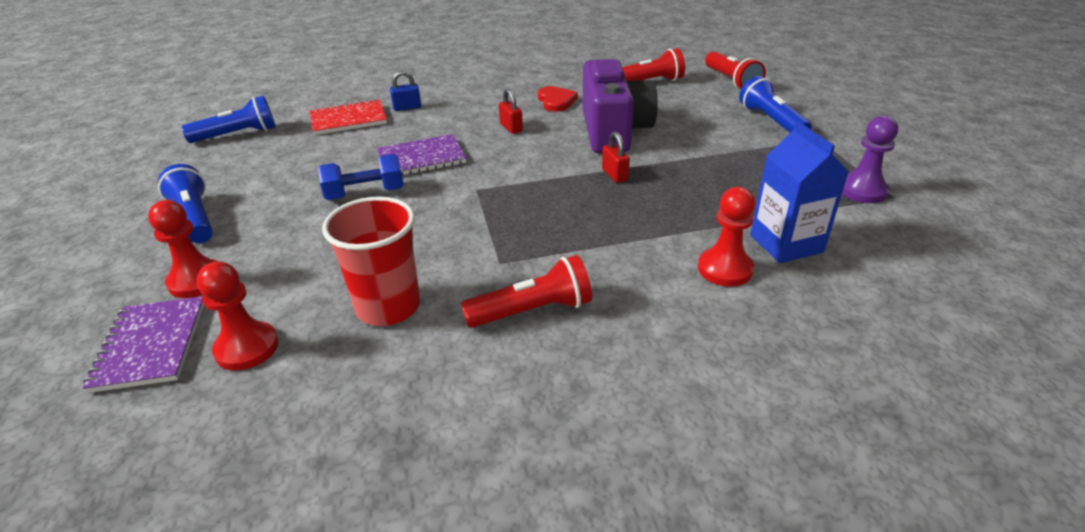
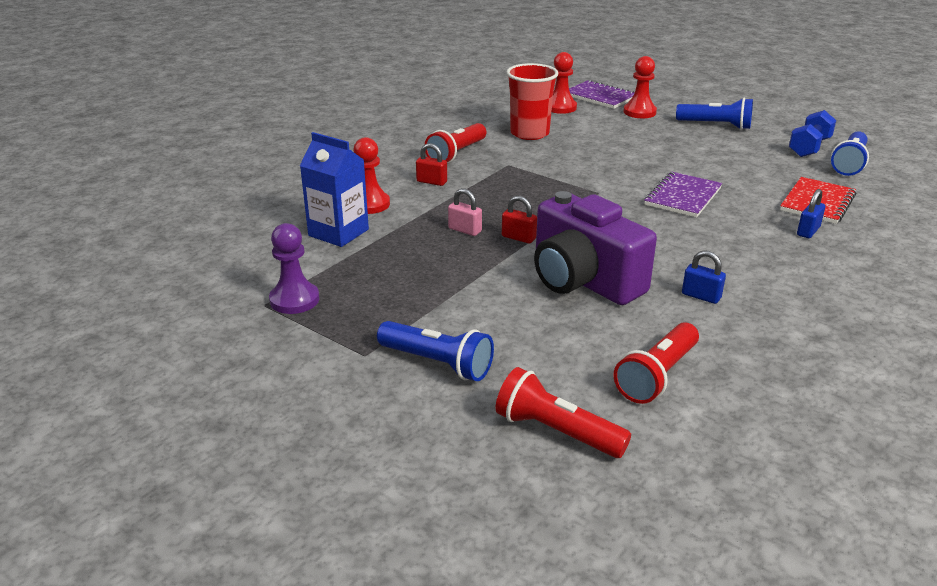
camera: 140 degrees right, 5 degrees down
blue dumbbell [318,154,403,200] -> blue dumbbell moved to [789,110,836,157]
red padlock [499,88,523,134] -> red padlock moved to [416,143,447,186]
red heart [538,86,578,112] -> blue padlock [682,250,726,304]
none -> pink padlock [448,188,482,236]

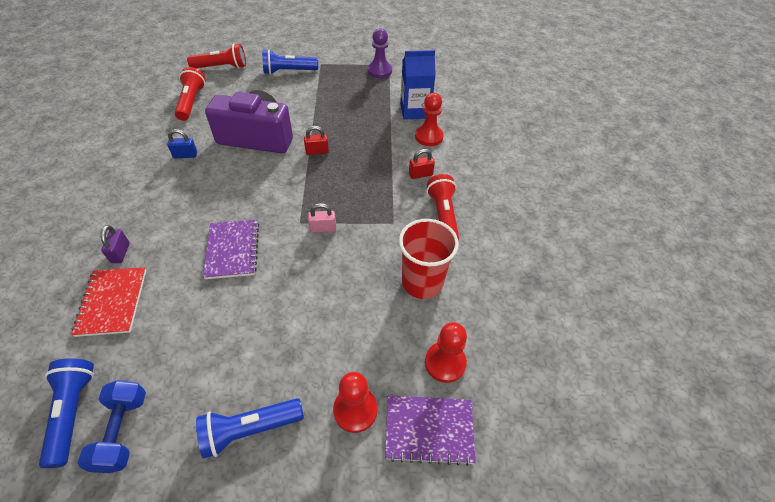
camera: 140 degrees right, 20 degrees up
pink padlock [448,188,482,236] -> pink padlock moved to [308,203,336,233]
blue padlock [797,189,825,238] -> purple padlock [101,225,130,263]

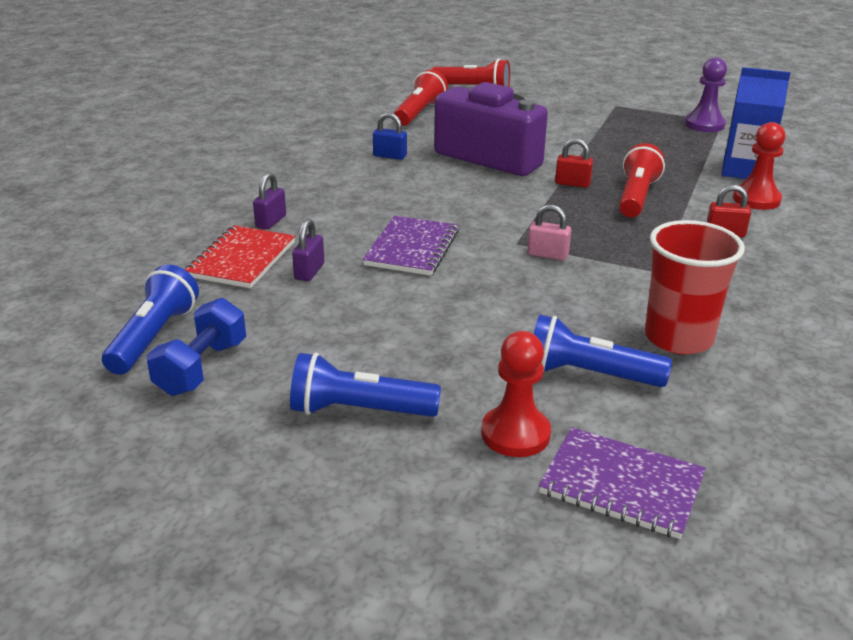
camera: 25 degrees right, 20 degrees down
blue flashlight [262,50,318,75] -> blue flashlight moved to [534,314,672,387]
red pawn [425,322,467,383] -> none
red flashlight [427,174,459,240] -> red flashlight moved to [619,143,665,217]
none -> purple padlock [292,219,324,281]

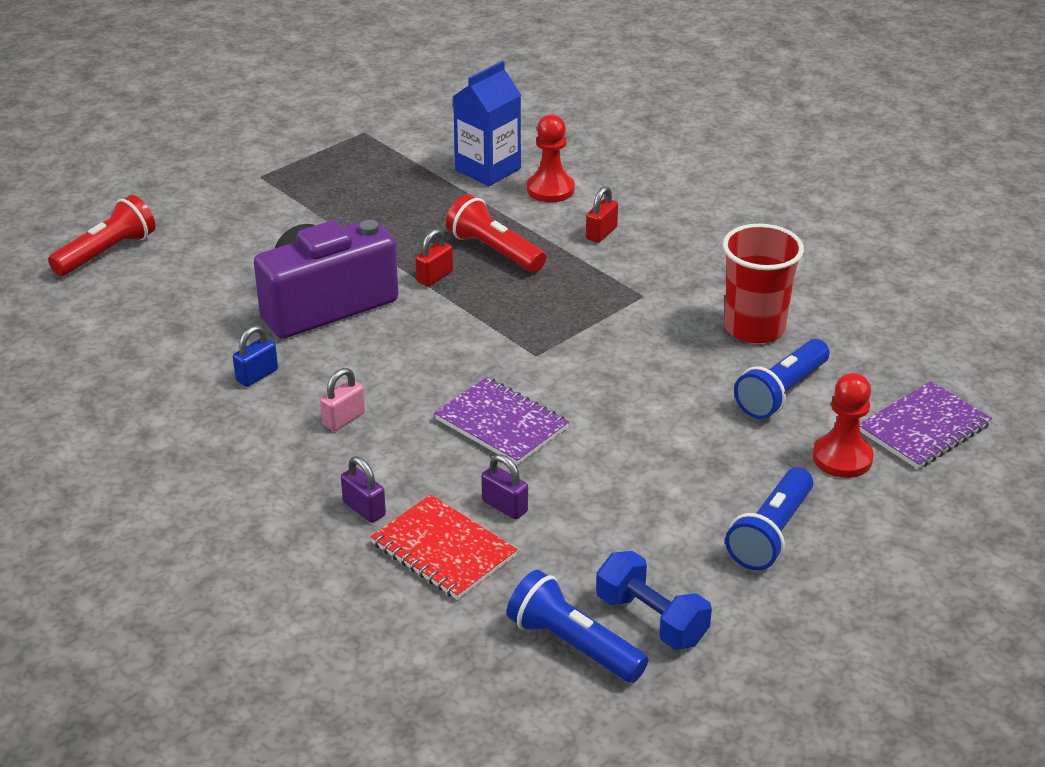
camera: 65 degrees left, 5 degrees up
red flashlight [394,69,448,126] -> none
pink padlock [528,205,571,260] -> pink padlock moved to [320,368,365,431]
purple pawn [685,57,727,132] -> none

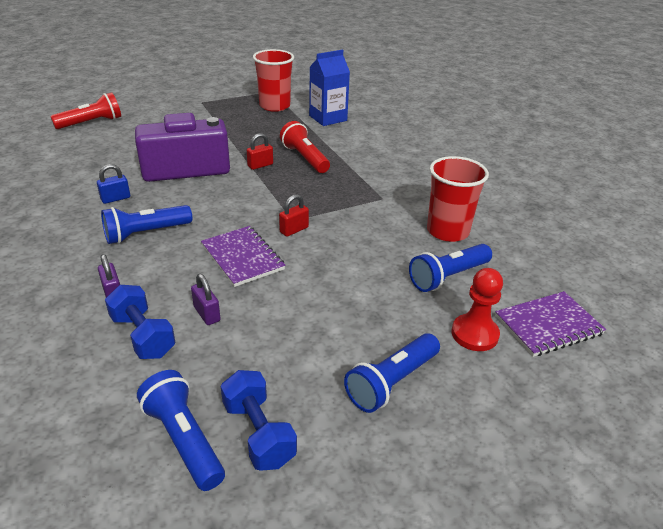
camera: 15 degrees right, 0 degrees up
pink padlock [320,368,365,431] -> blue flashlight [101,205,192,244]
red notebook [370,495,517,600] -> blue dumbbell [105,285,176,359]
red pawn [527,114,575,202] -> none
red padlock [586,186,618,243] -> red padlock moved to [279,194,309,237]
none -> red cup [253,49,294,112]

